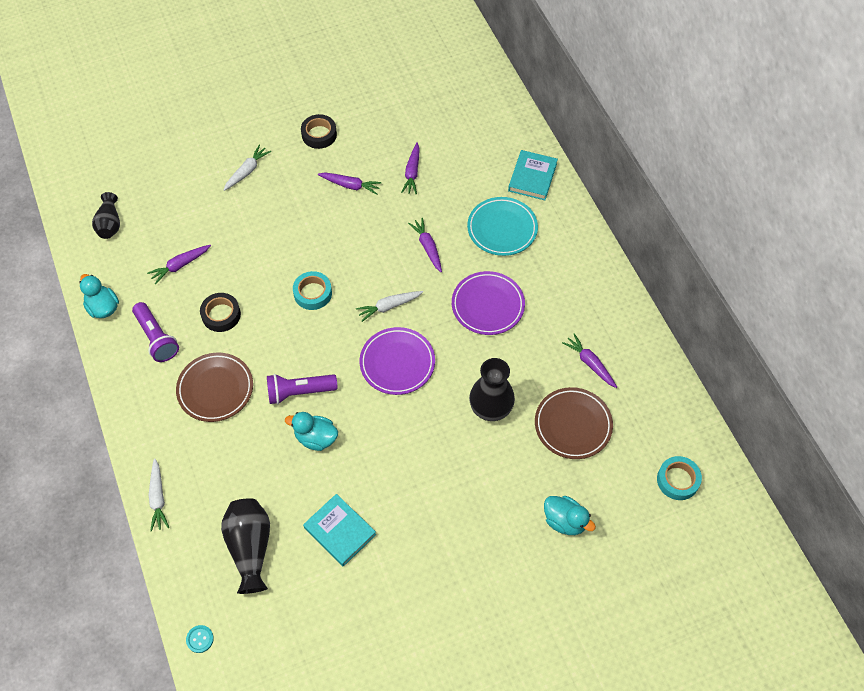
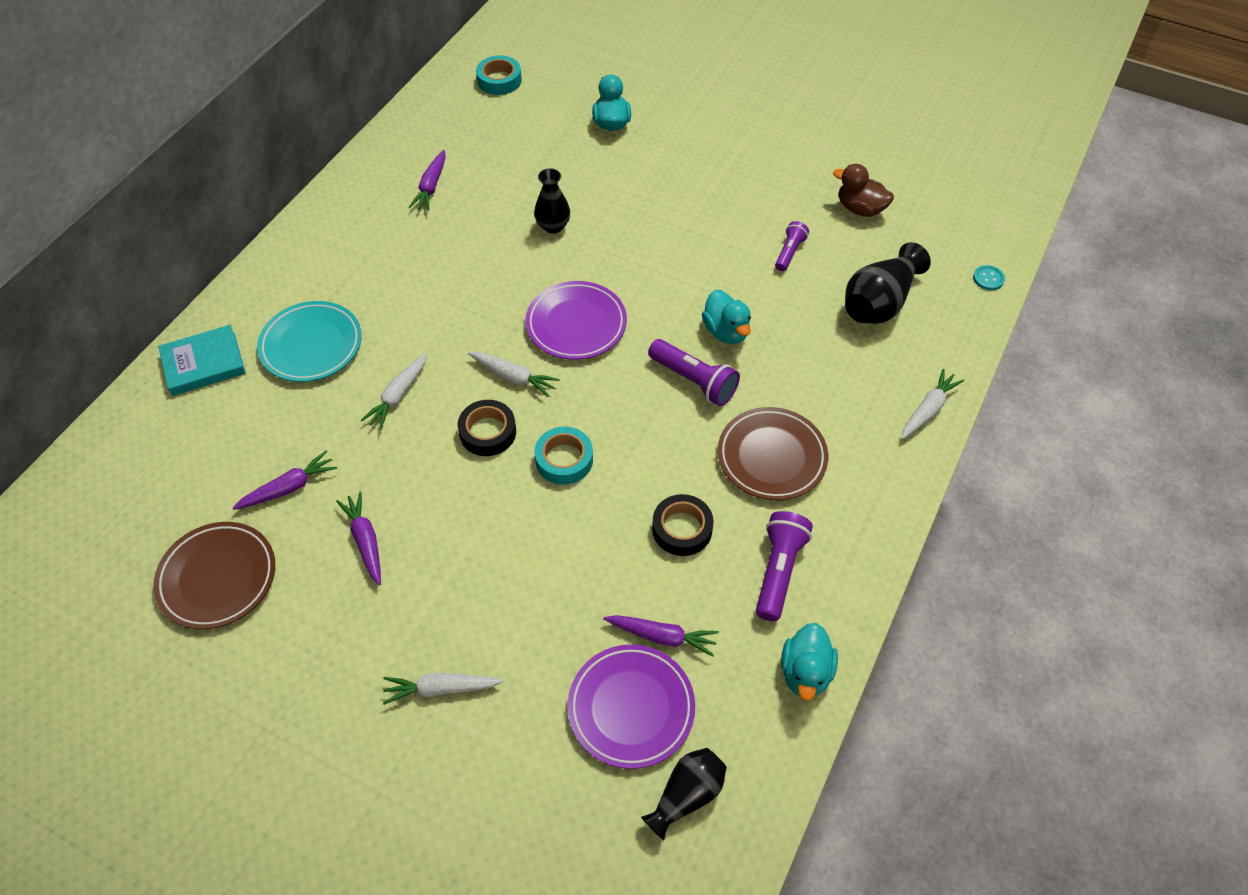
camera: 130 degrees left, 5 degrees down
black tape [301,114,337,149] -> black tape moved to [457,400,516,456]
turquoise book [303,494,376,567] -> purple flashlight [775,221,809,271]
purple carrot [408,218,442,272] -> white carrot [361,353,427,430]
purple plate [452,271,525,335] -> purple plate moved to [568,644,695,769]
black vase [469,358,515,421] -> black vase [534,168,570,234], size x0.65
brown plate [535,387,613,459] -> brown plate moved to [153,522,275,629]
none -> brown duck [833,164,894,217]

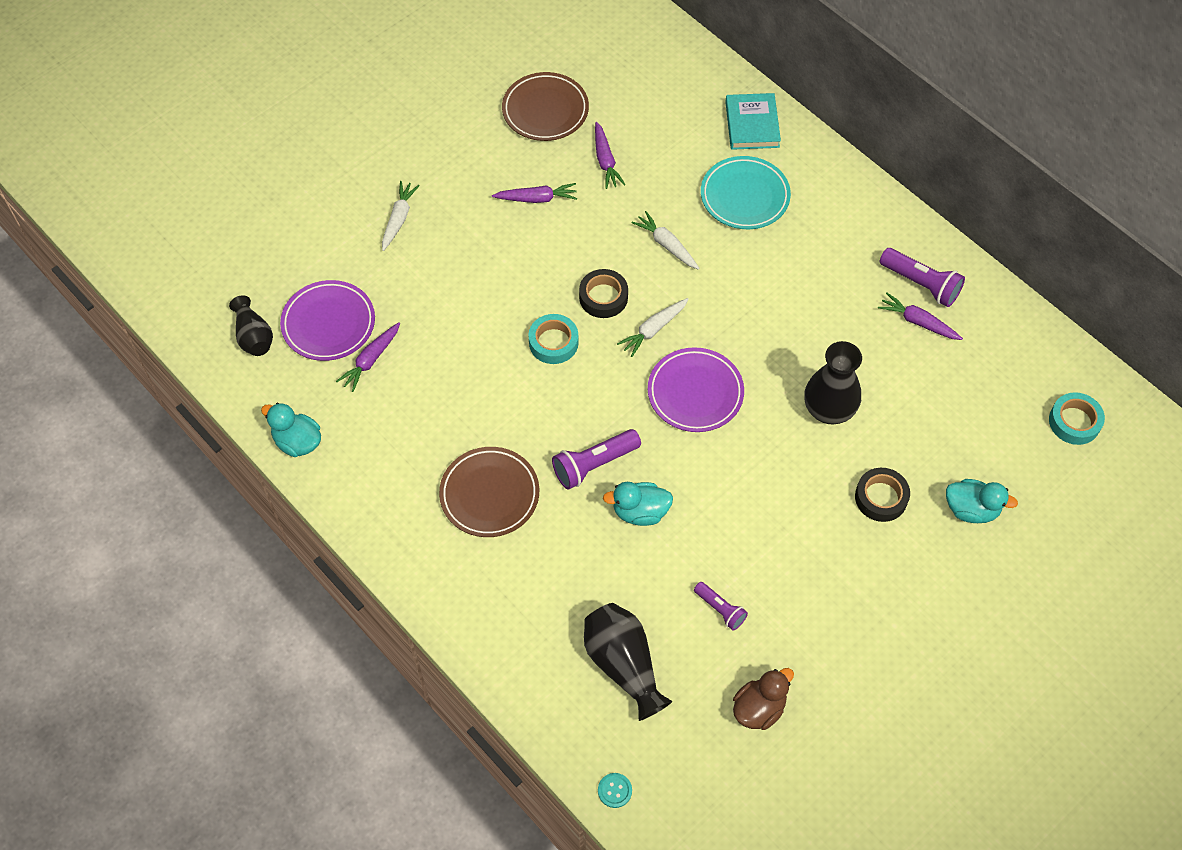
camera: 110 degrees right, 5 degrees up
black vase [534,168,570,234] -> black vase [804,341,862,424], size x1.53
black tape [652,494,714,556] -> black tape moved to [855,468,910,522]
purple flashlight [756,511,813,621] -> purple flashlight moved to [880,248,965,307]
white carrot [902,368,964,439] -> none

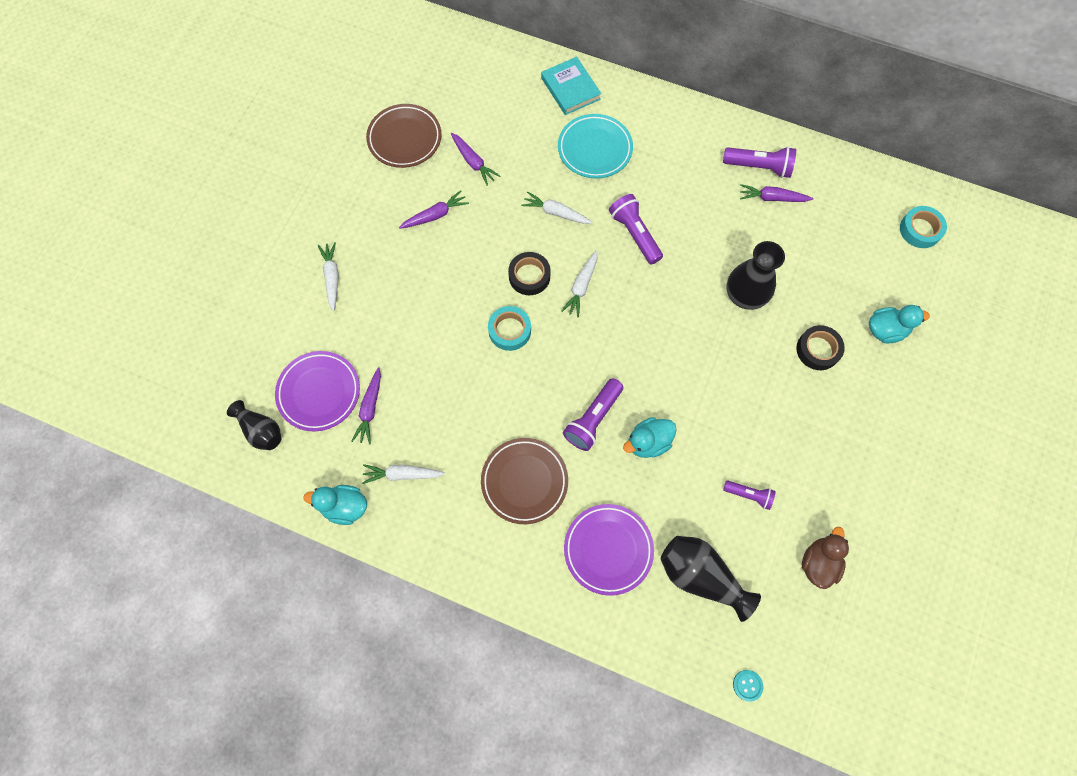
camera: 25 degrees left, 10 degrees up
purple plate [648,347,744,432] -> purple plate moved to [564,504,654,596]
none -> white carrot [362,464,445,484]
none -> purple flashlight [609,194,663,265]

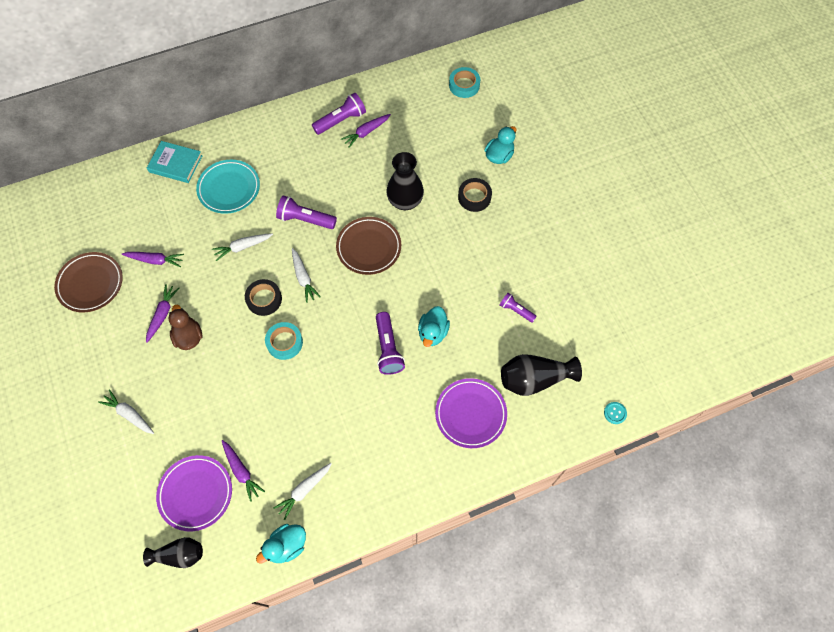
camera: 45 degrees left, 5 degrees down
brown plate [481,438,568,524] -> brown plate moved to [336,217,401,275]
purple flashlight [723,480,776,510] -> purple flashlight turned 120 degrees counterclockwise [500,293,537,323]
brown duck [802,527,849,589] -> brown duck moved to [169,305,202,350]

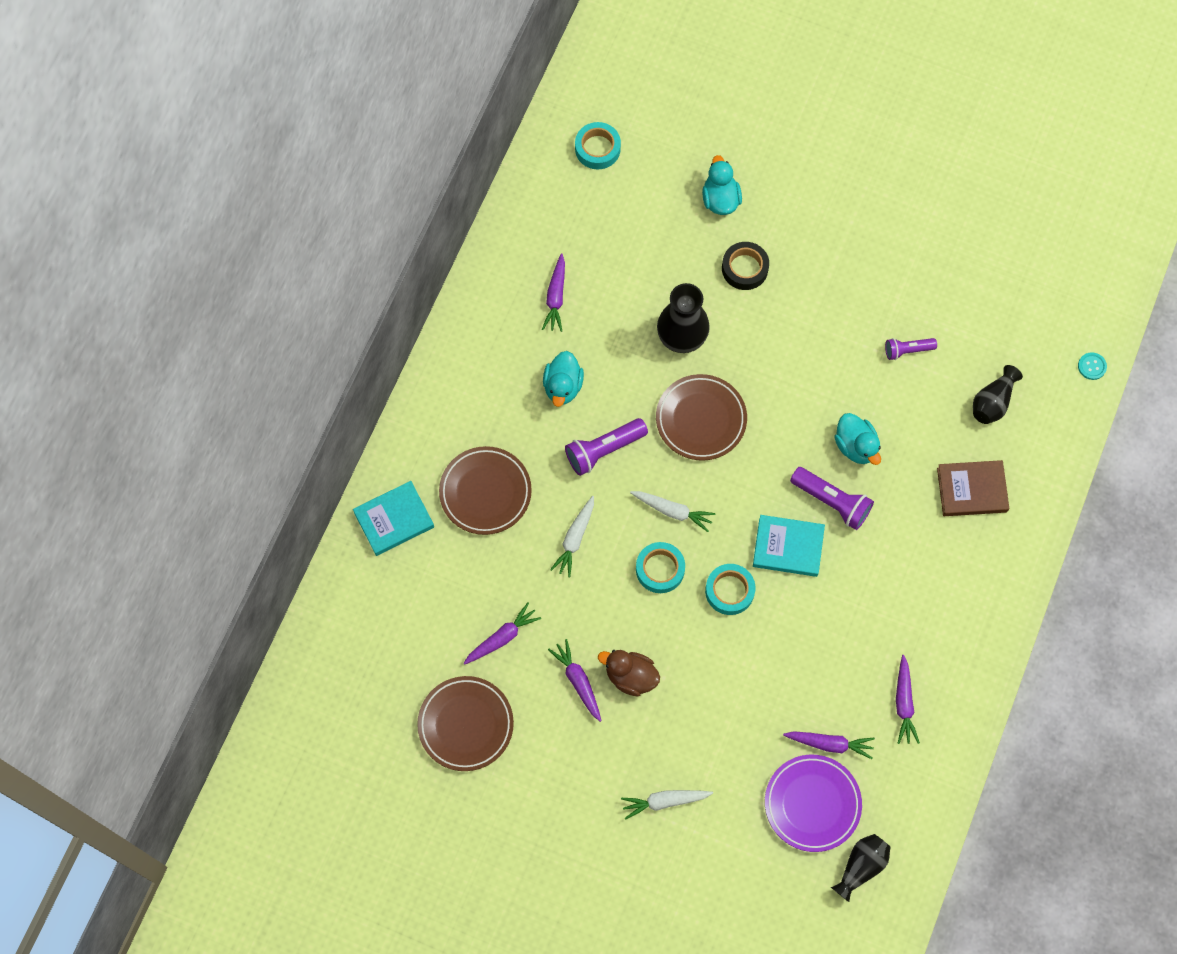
camera: 45 degrees left, 5 degrees up
turquoise plate [196,160,260,214] -> brown plate [439,446,532,535]
black tape [245,279,282,316] -> turquoise tape [636,542,685,593]
turquoise duck [256,524,306,563] -> turquoise duck moved to [543,351,584,407]
white carrot [273,463,332,520] -> purple carrot [896,655,920,744]
purple flashlight [312,93,366,135] -> none
purple plate [435,378,507,448] -> brown book [937,460,1010,516]
black vase [501,354,582,396] -> black vase [973,365,1023,424], size x0.65
none -> turquoise book [753,515,825,577]

